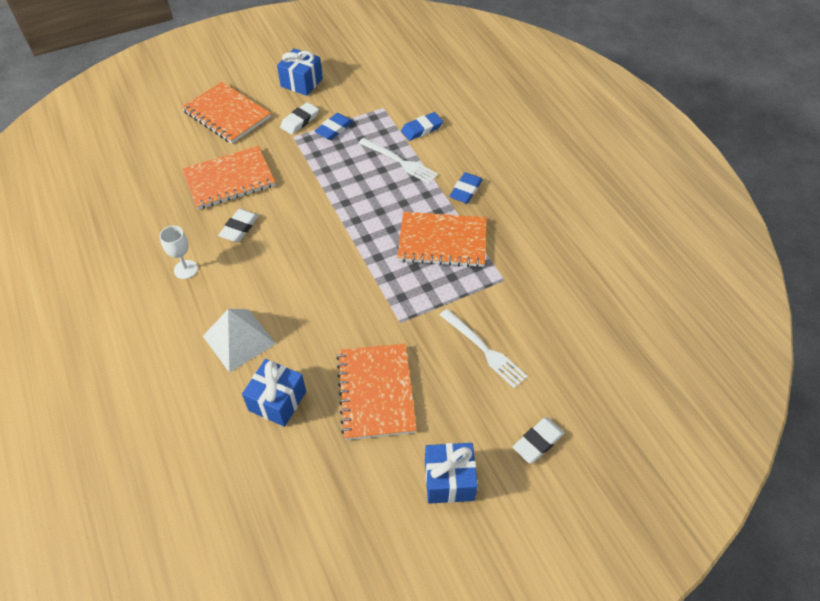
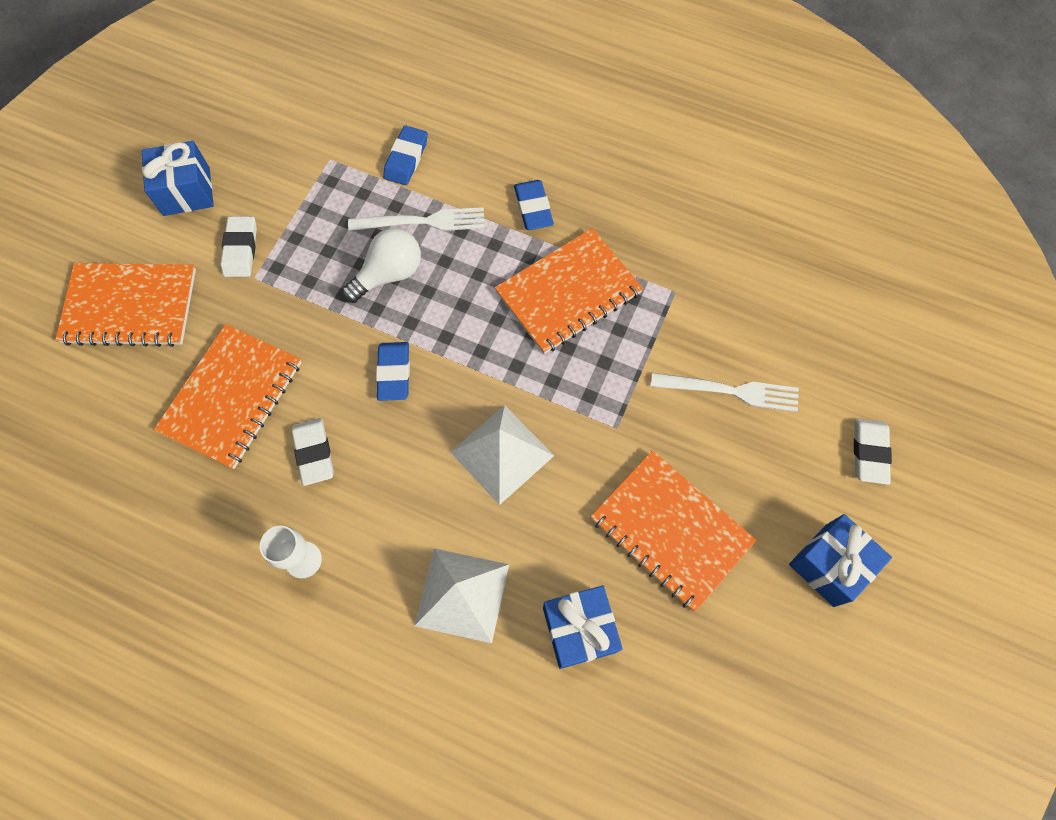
camera: 40 degrees left, 15 degrees up
blue eraser [314,113,353,140] -> blue eraser moved to [376,342,410,401]
none -> white light bulb [341,228,421,303]
none -> white pyramid [450,405,554,505]

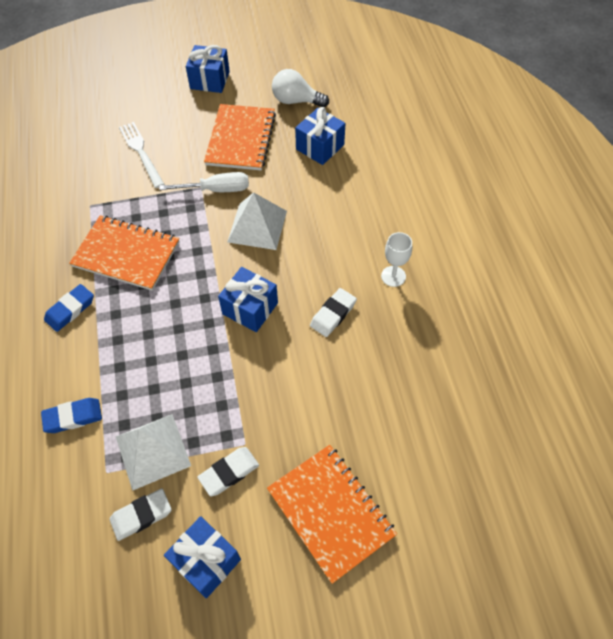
camera: 125 degrees left, 10 degrees down
orange notebook [154,324,302,469] -> none
white light bulb [341,228,421,303] -> white light bulb moved to [272,69,329,107]
white fork [348,207,485,231] -> none
blue eraser [376,342,410,401] -> blue gift [218,267,278,332]
white pyramid [414,548,509,643] -> white pyramid moved to [116,414,191,491]
white eraser [854,418,892,485] -> white eraser moved to [110,488,172,541]
none -> white screwdriver [159,172,249,192]

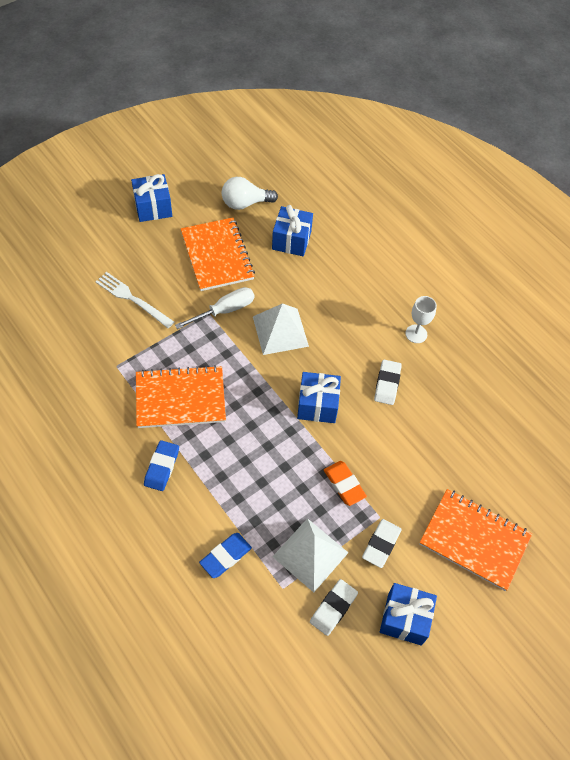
camera: 30 degrees left, 0 degrees up
none -> orange eraser [324,461,367,506]

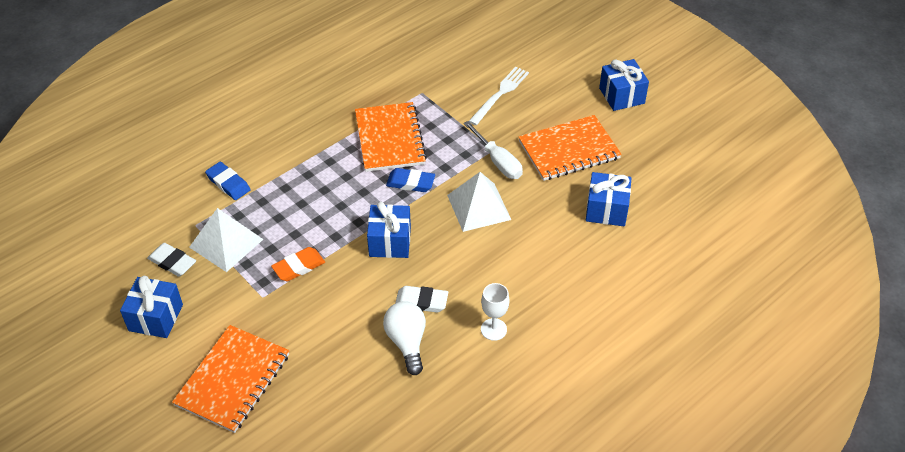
camera: 90 degrees right, 10 degrees down
blue eraser [144,440,179,491] -> blue eraser moved to [386,168,435,192]
white light bulb [222,177,278,210] -> white light bulb moved to [383,302,426,375]
white eraser [362,519,402,568] -> none

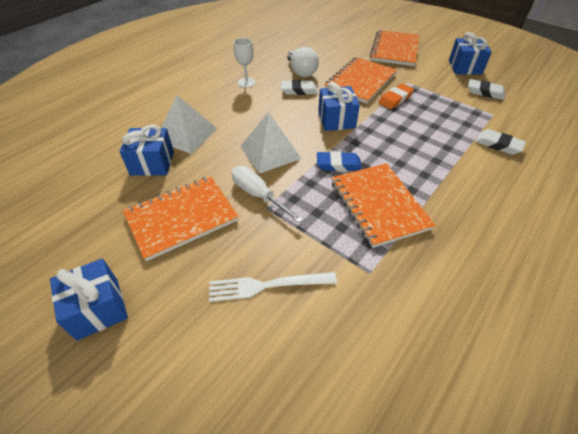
camera: 170 degrees right, 0 degrees up
white pyramid [189,208,263,272] -> white pyramid moved to [161,95,217,154]
blue eraser [205,162,251,200] -> white eraser [475,129,526,155]
white fork [469,67,529,125] -> white fork turned 60 degrees clockwise [209,272,337,302]
none -> orange notebook [325,57,397,104]

